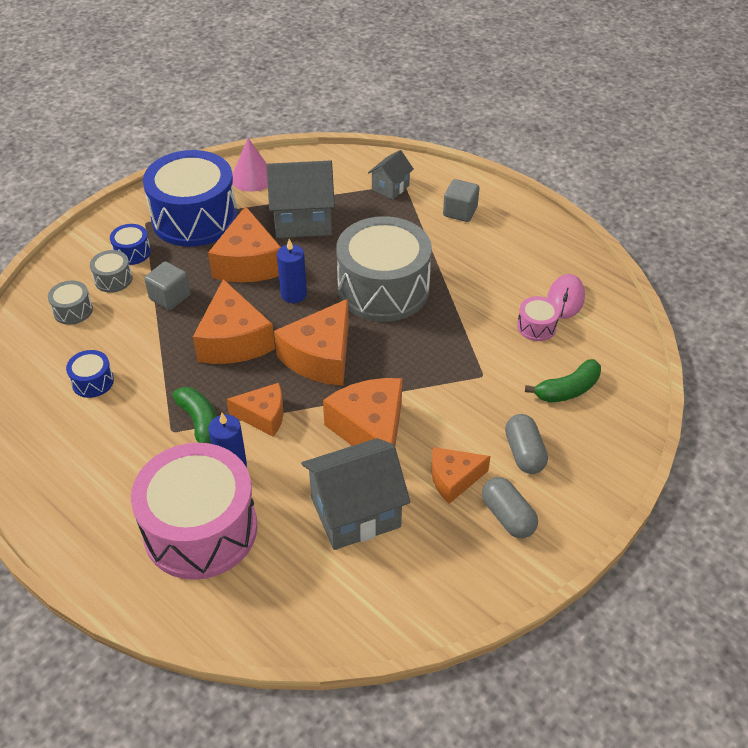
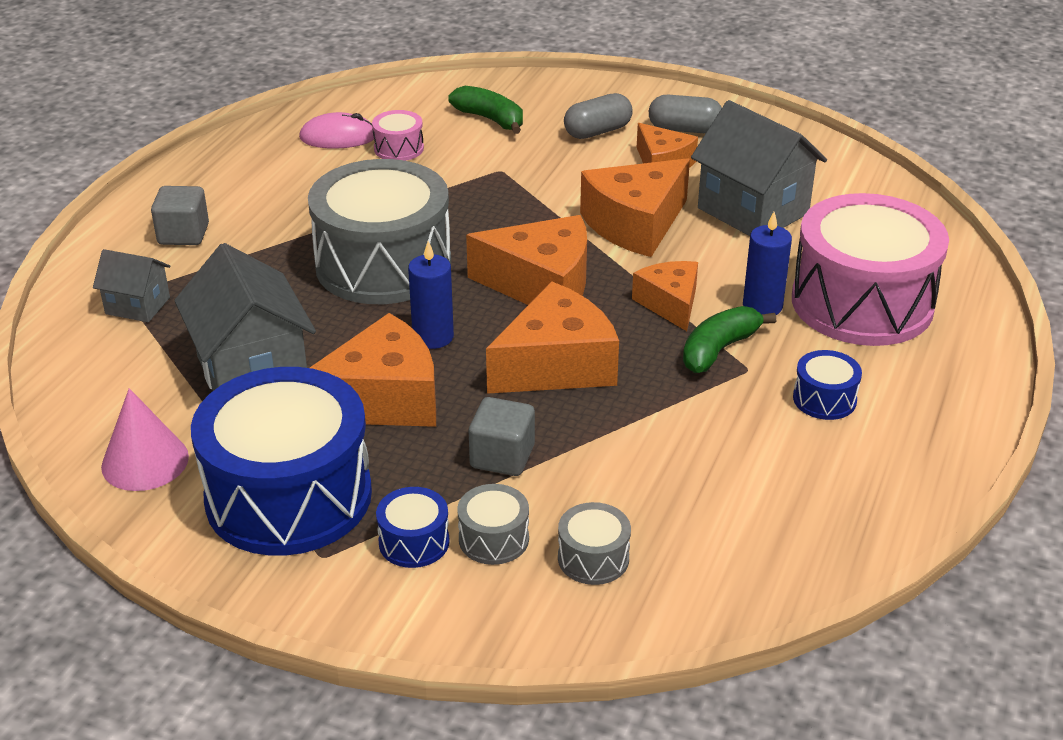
camera: 110 degrees left, 10 degrees down
blue drum [66,350,114,398] -> blue drum moved to [793,350,862,420]
grey capsule [482,477,538,538] -> grey capsule turned 60 degrees clockwise [649,95,722,133]

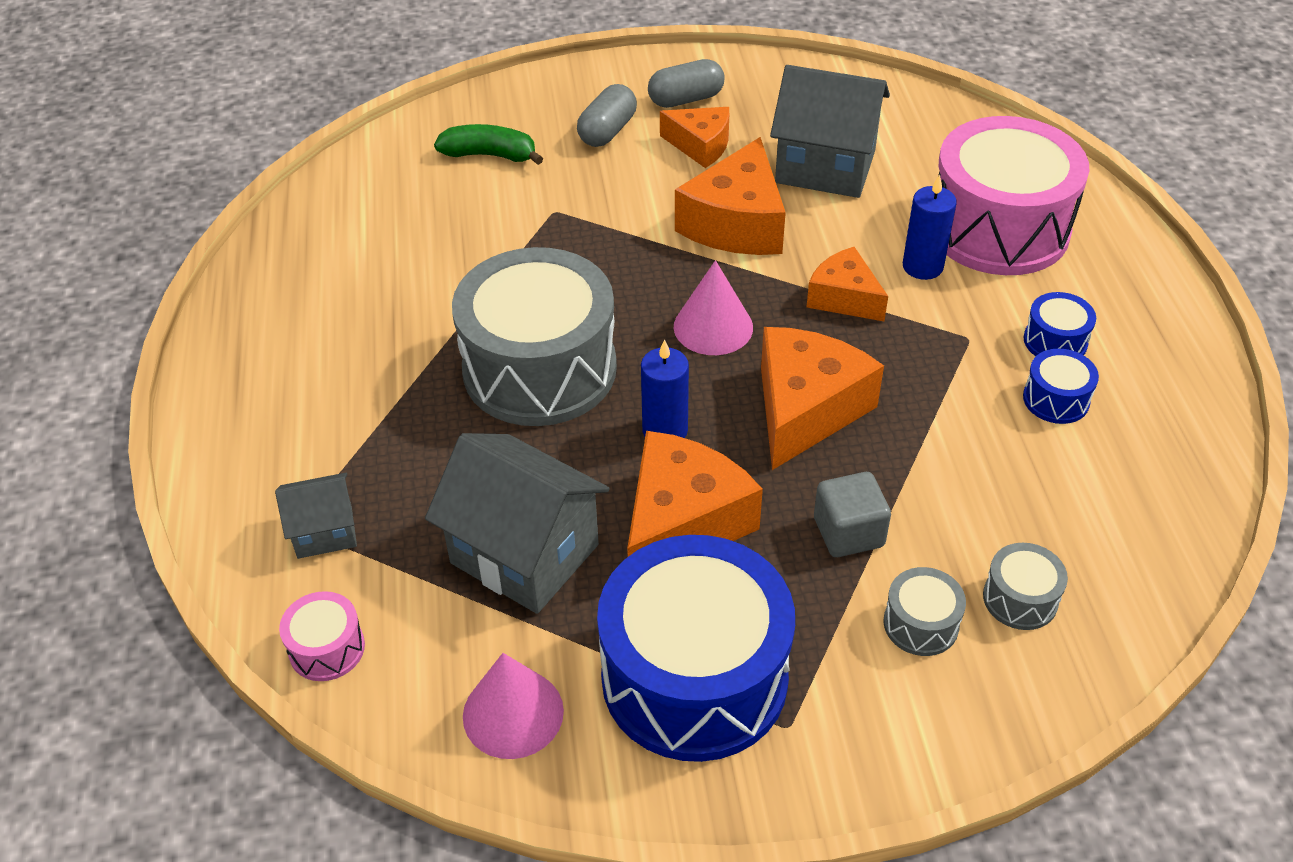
camera: 30 degrees left, 10 degrees up
grey cube [151,186,209,245] -> none
pink mouse [299,112,374,149] -> none
pink drum [372,110,424,161] -> pink drum moved to [279,591,365,681]
blue drum [376,487,450,568] -> blue drum moved to [1023,349,1099,424]
orange cheese [466,215,587,305] -> pink cone [674,260,753,355]
green banana [683,306,776,373] -> none

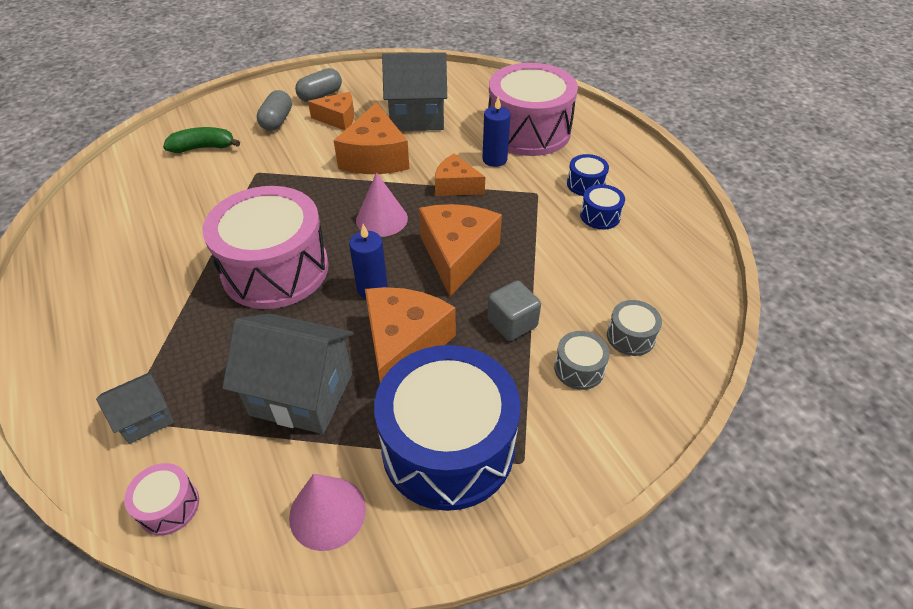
camera: 20 degrees left, 0 degrees up
grey drum [452,247,617,426] -> pink drum [203,186,329,309]

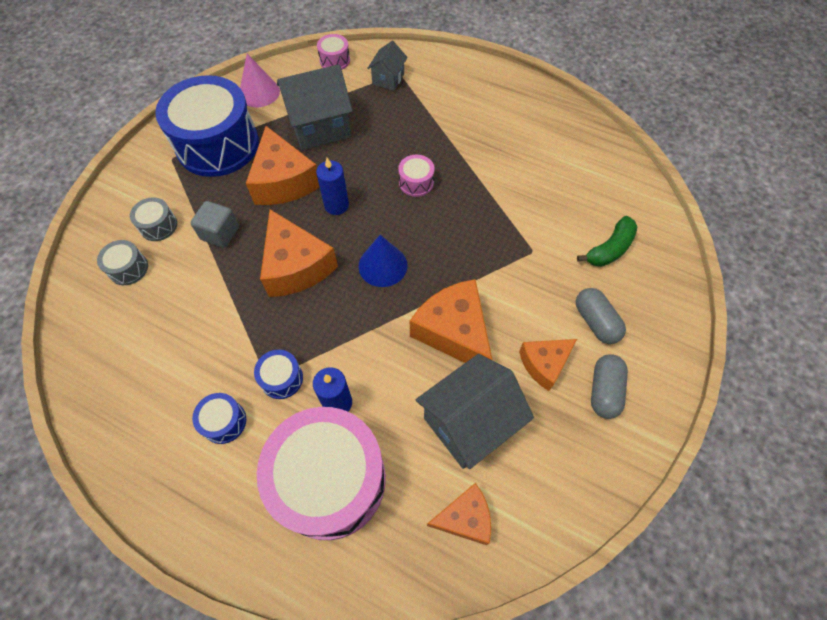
camera: 145 degrees right, 15 degrees up
pink drum [203,186,329,309] -> pink drum [398,155,435,197], size x0.41
pink cone [356,172,408,237] -> blue cone [359,235,407,287]
orange cheese [435,154,485,196] -> orange cheese moved to [427,483,491,545]
blue drum [580,184,625,229] -> blue drum moved to [254,350,303,399]

